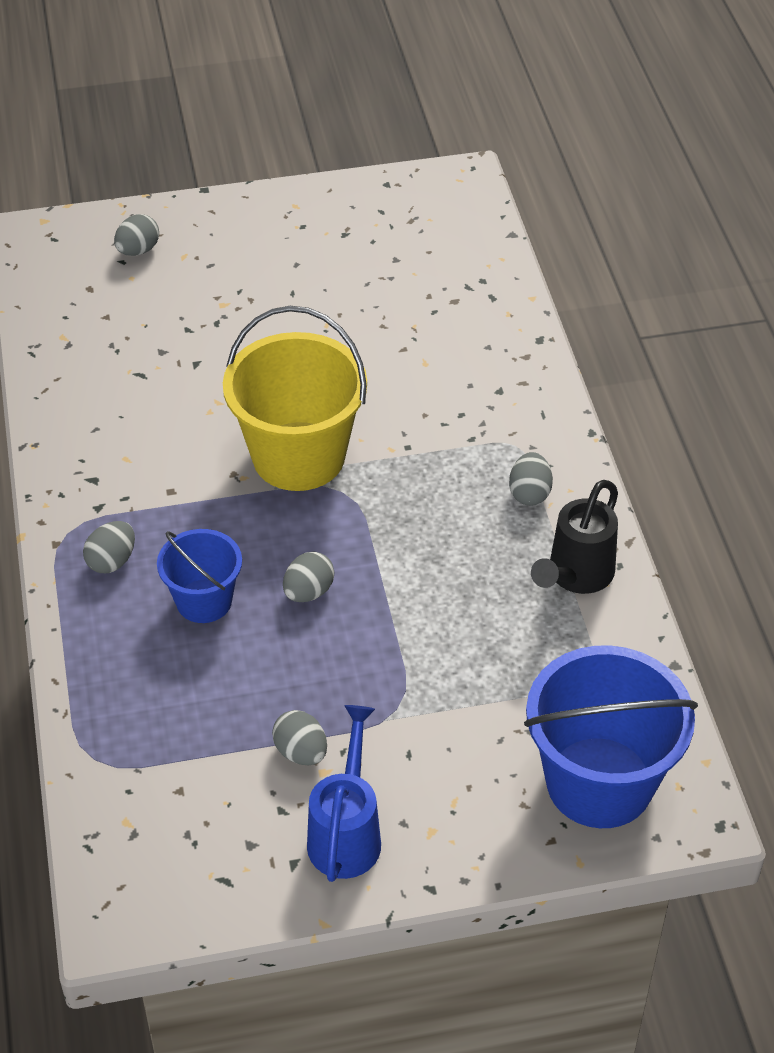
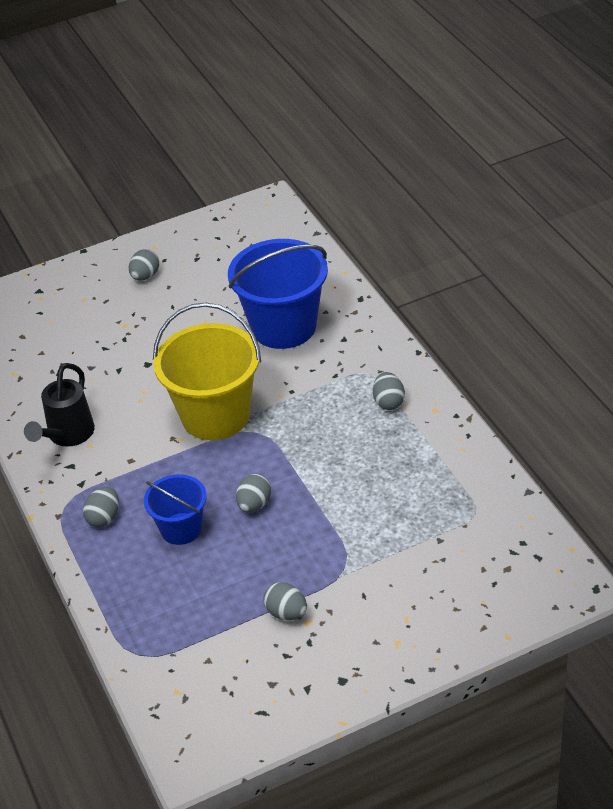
camera: 10 degrees left, 5 degrees down
grey egg [114,214,159,256] -> grey egg moved to [129,249,159,280]
blue watering can [307,705,381,882] -> none
blue bucket [524,645,698,828] -> blue bucket moved to [228,239,328,349]
black watering can [531,480,618,594] -> black watering can moved to [24,363,95,447]

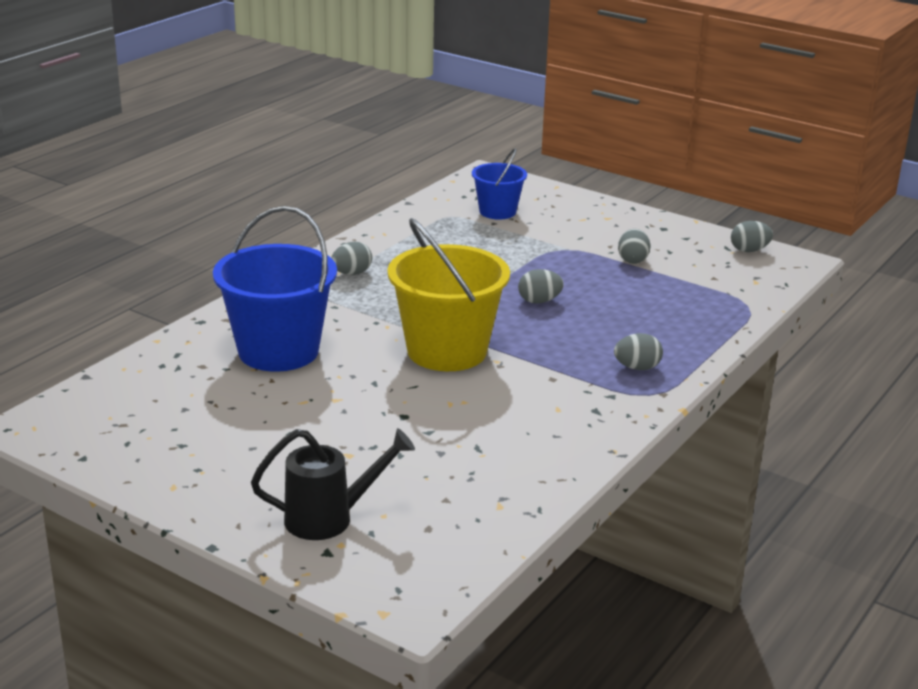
camera: 125 degrees left, 15 degrees down
black watering can [24,363,95,447] -> black watering can moved to [251,428,415,540]
grey egg [129,249,159,280] -> grey egg moved to [731,221,773,252]
blue bucket [144,474,207,545] -> blue bucket moved to [472,148,527,220]

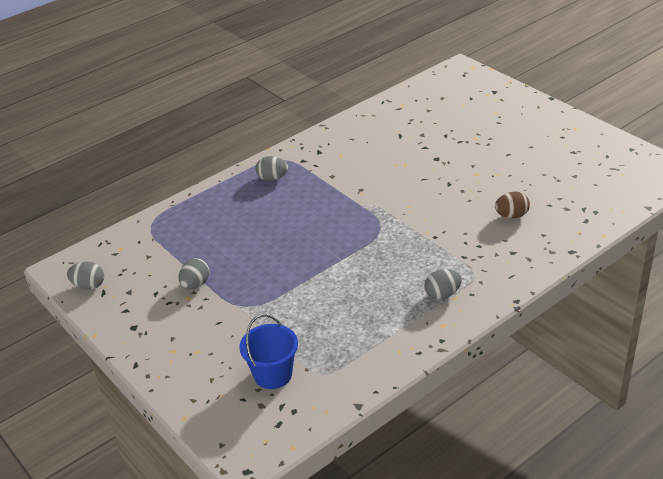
camera: 160 degrees left, 10 degrees up
blue bucket [213,206,337,372] -> brown egg [495,191,530,218]
black watering can [251,428,415,540] -> none
yellow bucket [388,218,510,371] -> none
grey egg [518,269,564,304] -> none

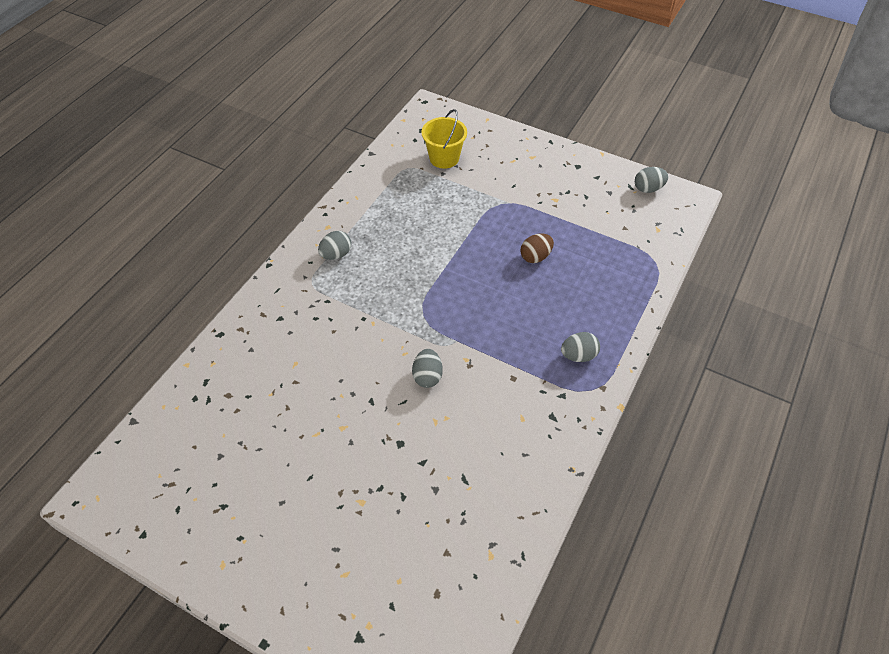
camera: 155 degrees right, 15 degrees up
grey egg [178,258,210,289] -> grey egg moved to [412,349,443,388]
blue bucket [240,314,298,389] -> yellow bucket [422,109,467,169]
brown egg [495,191,530,218] -> brown egg moved to [520,234,554,263]

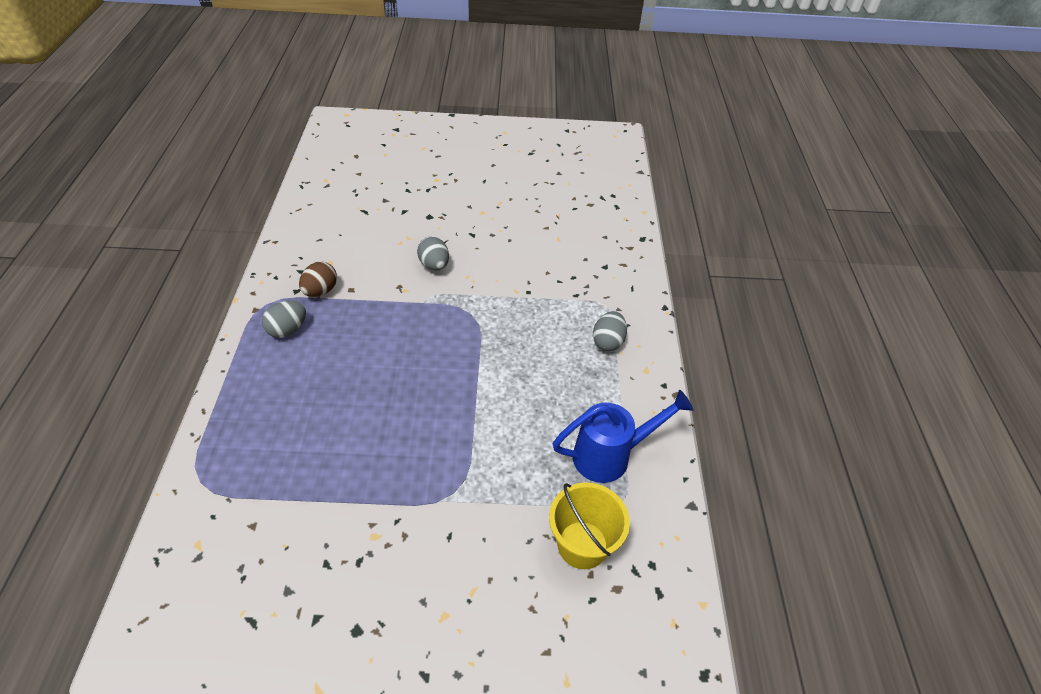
camera: 150 degrees right, 5 degrees down
brown egg [520,234,554,263] -> brown egg moved to [299,262,337,297]
grey egg [635,167,669,193] -> none
none -> blue watering can [553,390,694,483]

